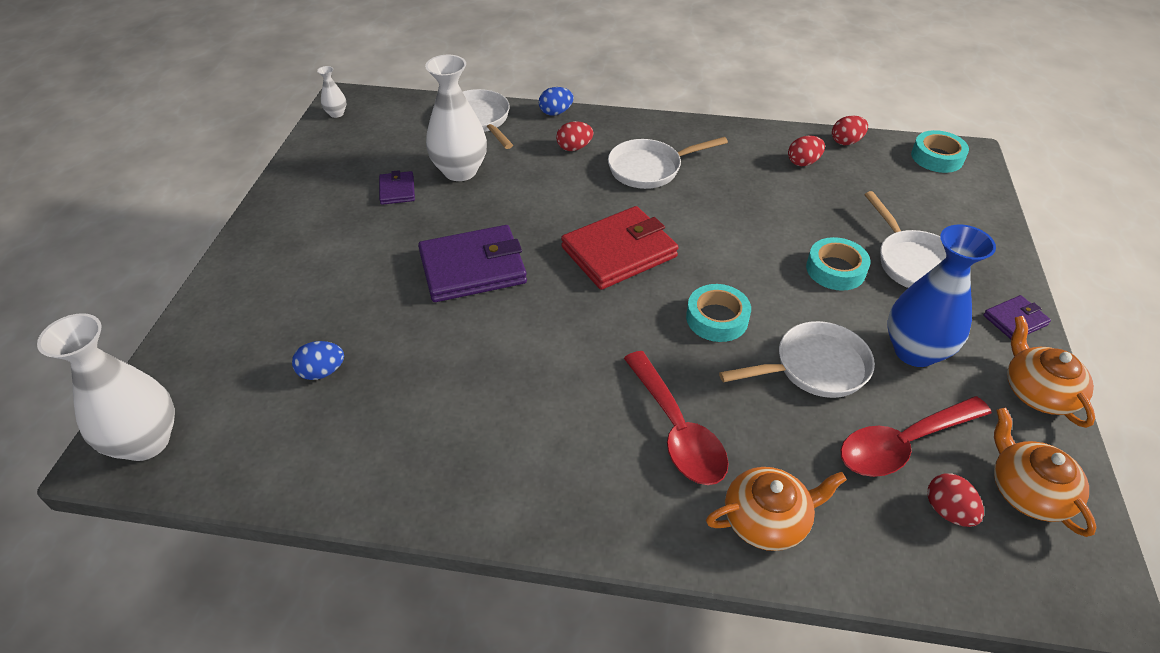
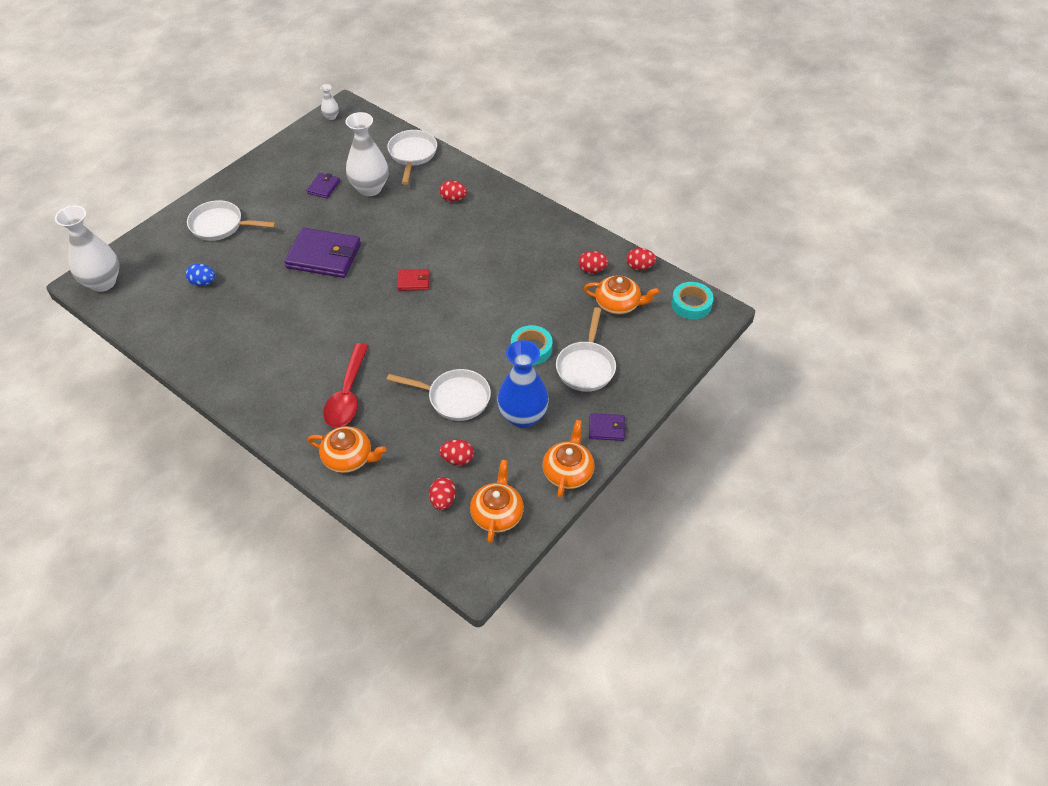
camera: 30 degrees right, 5 degrees up
blue egg [539,87,574,116] -> none
red wallet [561,206,678,290] -> red wallet [397,269,430,291], size x0.49
white pan [608,137,728,189] -> white pan moved to [187,200,276,241]
turquoise tape [686,284,751,342] -> none
red spoon [841,396,992,477] -> red egg [439,439,474,465]
none -> orange teapot [584,275,659,315]

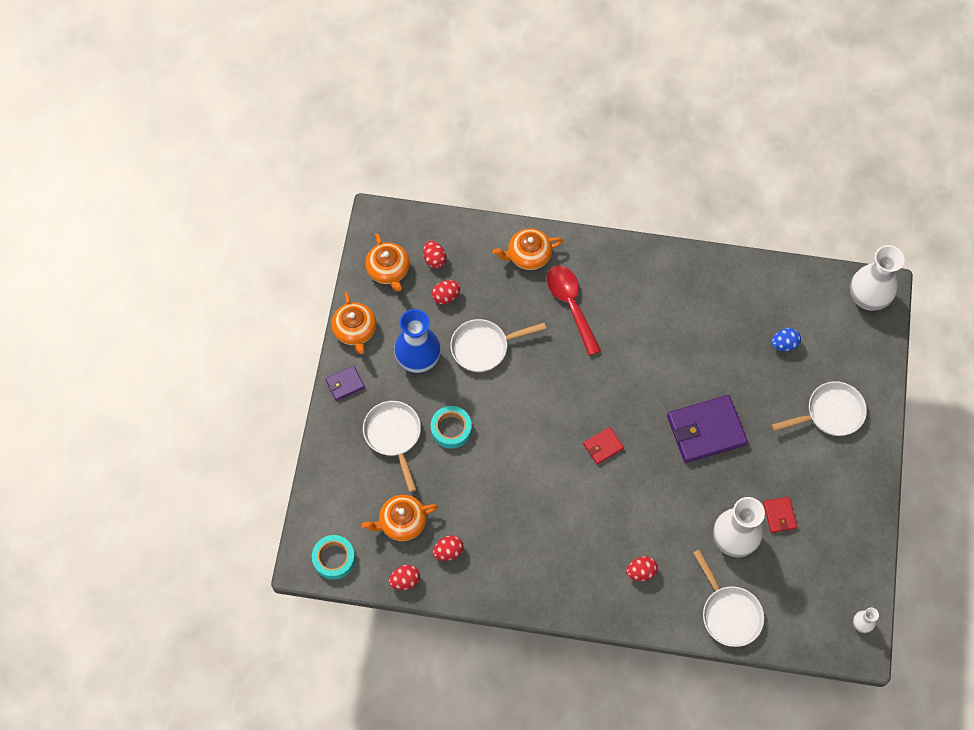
camera: 150 degrees right, 15 degrees up
purple wallet [306,173,340,199] -> red wallet [763,497,797,533]

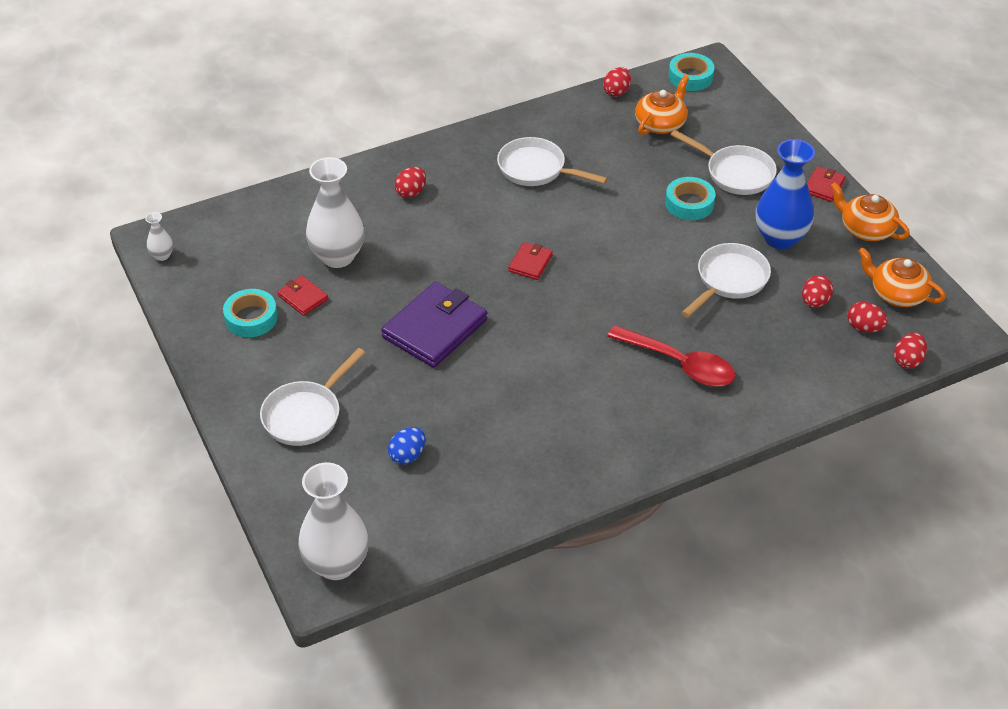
camera: 145 degrees right, 20 degrees down
purple wallet [325,366,365,401] -> red wallet [807,167,846,202]
red egg [433,535,464,561] -> red egg moved to [894,333,927,368]
orange teapot [493,228,563,270] -> none
white pan [693,549,764,647] -> white pan moved to [497,137,608,186]
none -> turquoise tape [223,289,278,337]

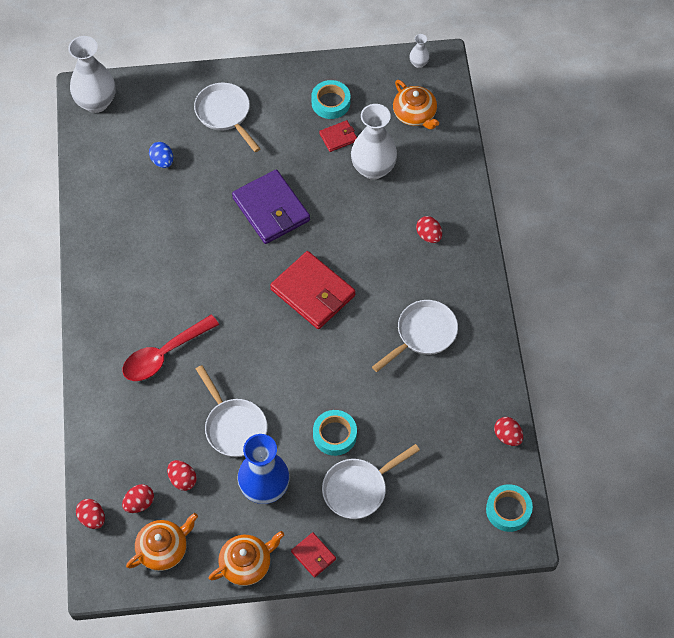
camera: 110 degrees right, 15 degrees up
red wallet [508,242,553,280] -> red wallet [270,251,356,329], size x2.05
orange teapot [635,76,689,135] -> orange teapot moved to [393,80,439,130]

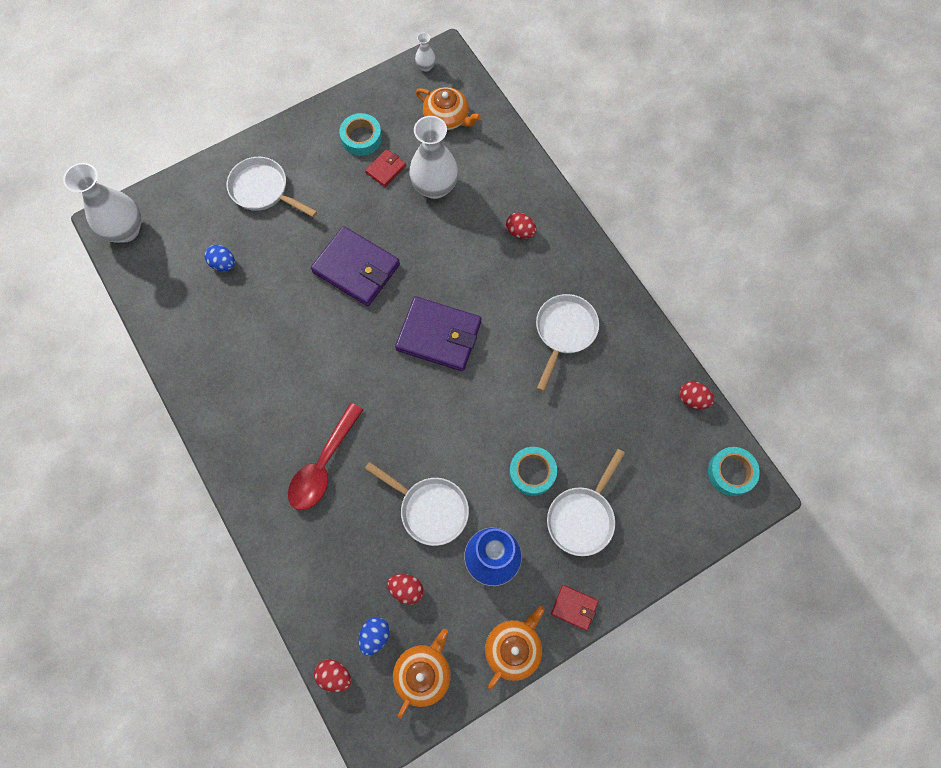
camera: 25 degrees left, 10 degrees up
red egg [122,484,154,513] -> blue egg [359,617,390,656]
red wallet [270,251,356,329] -> purple wallet [395,296,481,371]

